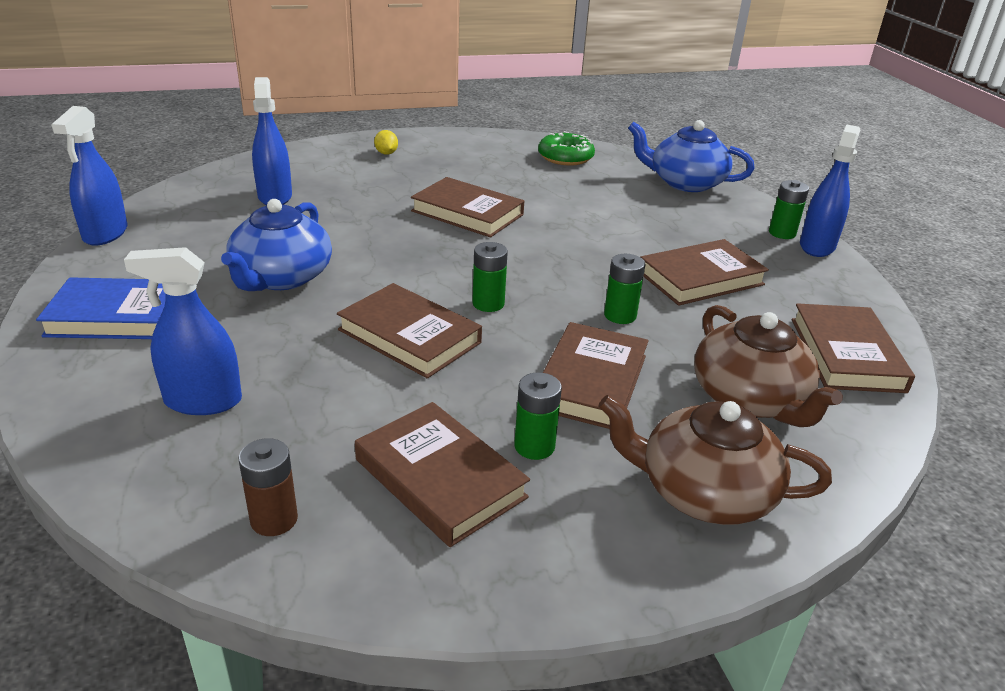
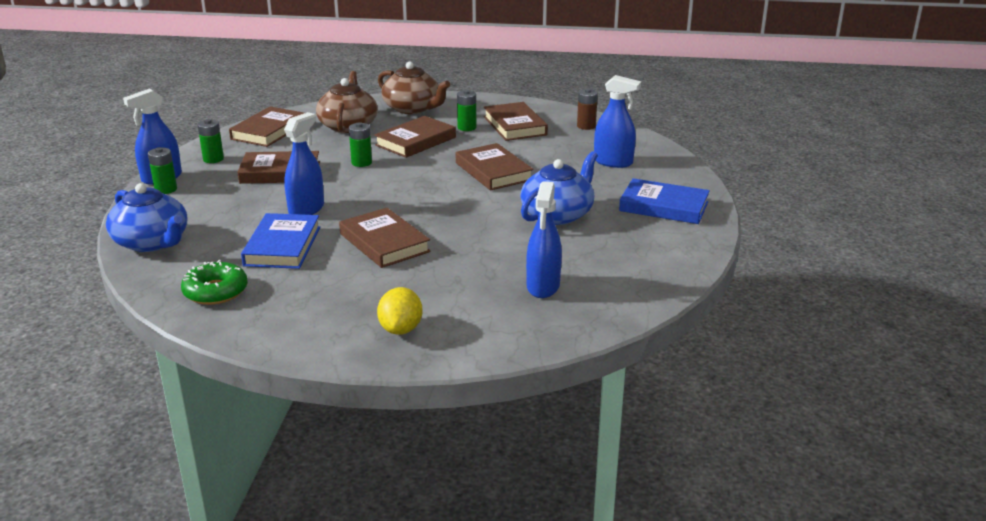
camera: 155 degrees left, 5 degrees down
blue spray bottle [51,106,128,246] -> blue spray bottle moved to [284,112,324,215]
yellow lemon [374,130,398,155] -> yellow lemon [377,287,423,335], size x1.60
green battery [472,242,508,312] -> green battery moved to [197,119,224,163]
none -> blue book [241,213,320,269]

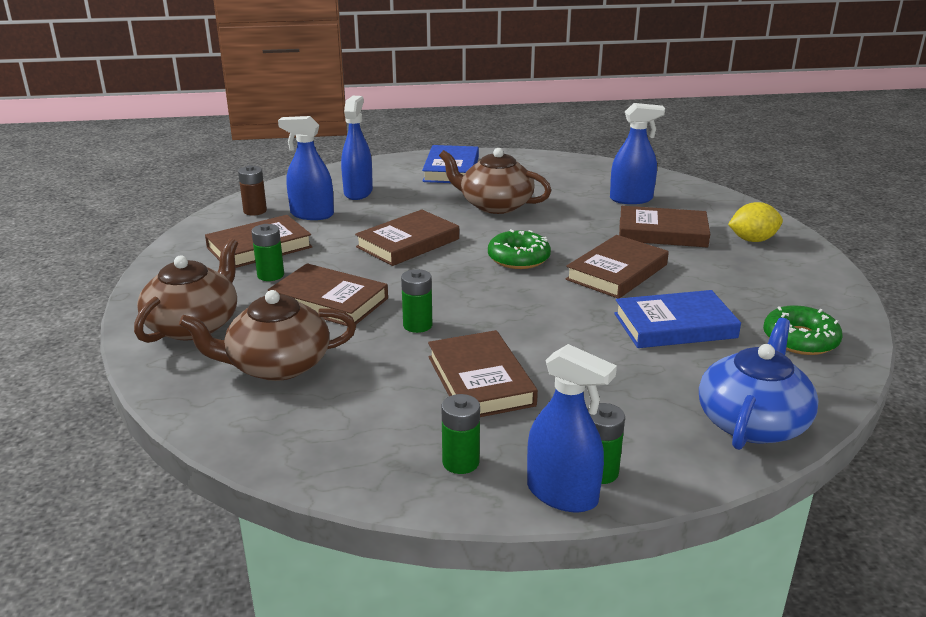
camera: 105 degrees left, 0 degrees up
brown book [229,106,304,147] -> brown book moved to [619,206,710,247]
blue spray bottle [284,112,324,215] -> blue spray bottle moved to [278,116,334,220]
blue teapot [520,151,598,225] -> brown teapot [439,148,551,214]
none -> green donut [488,229,551,269]

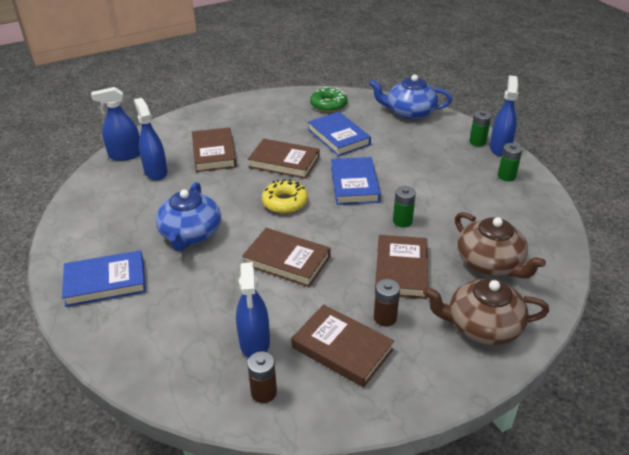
camera: 110 degrees left, 10 degrees up
green battery [251,224,284,281] -> brown battery [374,279,400,327]
blue spray bottle [341,96,373,200] -> blue spray bottle moved to [91,87,140,161]
brown book [428,330,538,417] -> none
brown teapot [439,148,551,214] -> blue teapot [156,182,221,251]
green donut [488,229,551,269] -> yellow donut [262,179,308,214]
yellow lemon [728,202,783,242] -> none
none -> blue book [331,157,381,205]

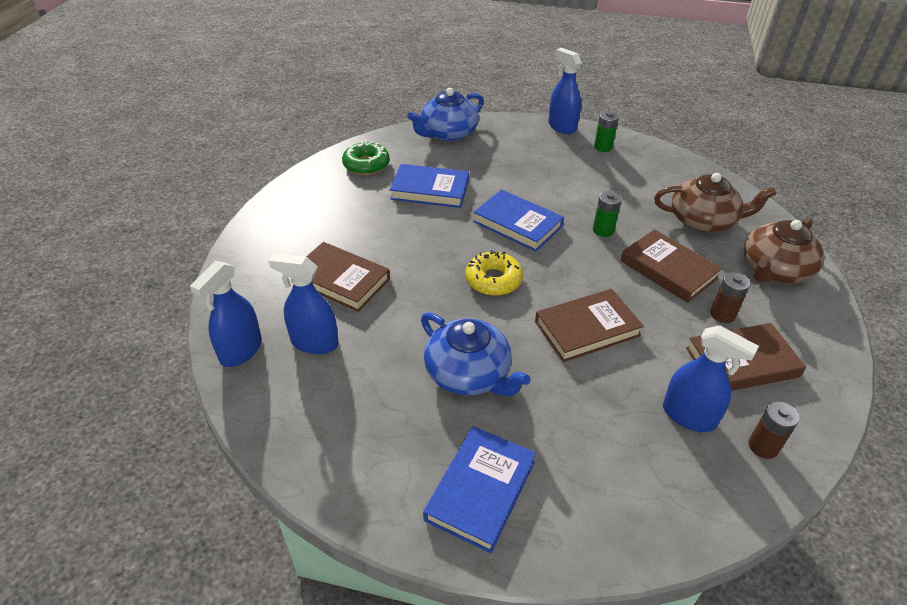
camera: 50 degrees left, 5 degrees up
brown book [248,139,320,179] -> none
green battery [470,110,491,146] -> none

